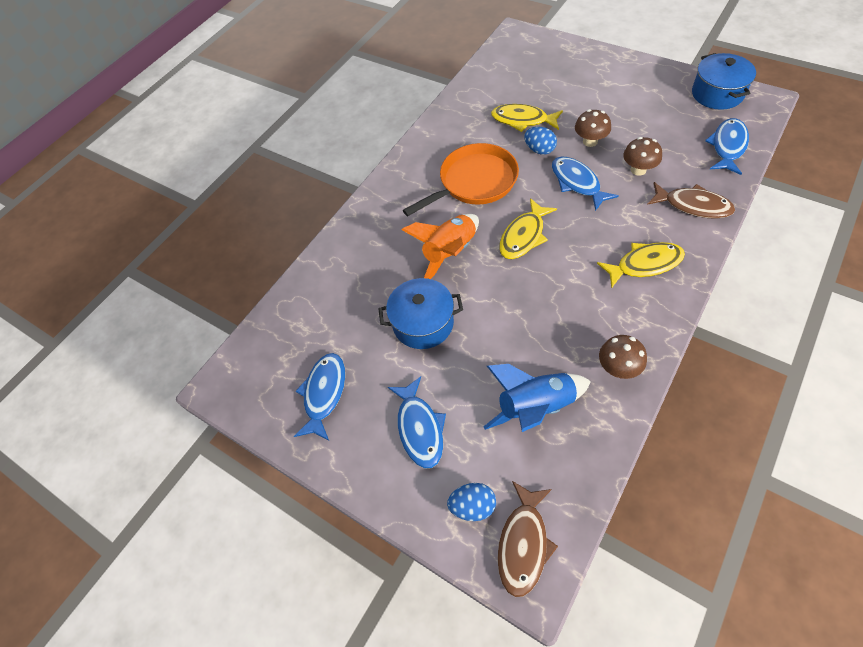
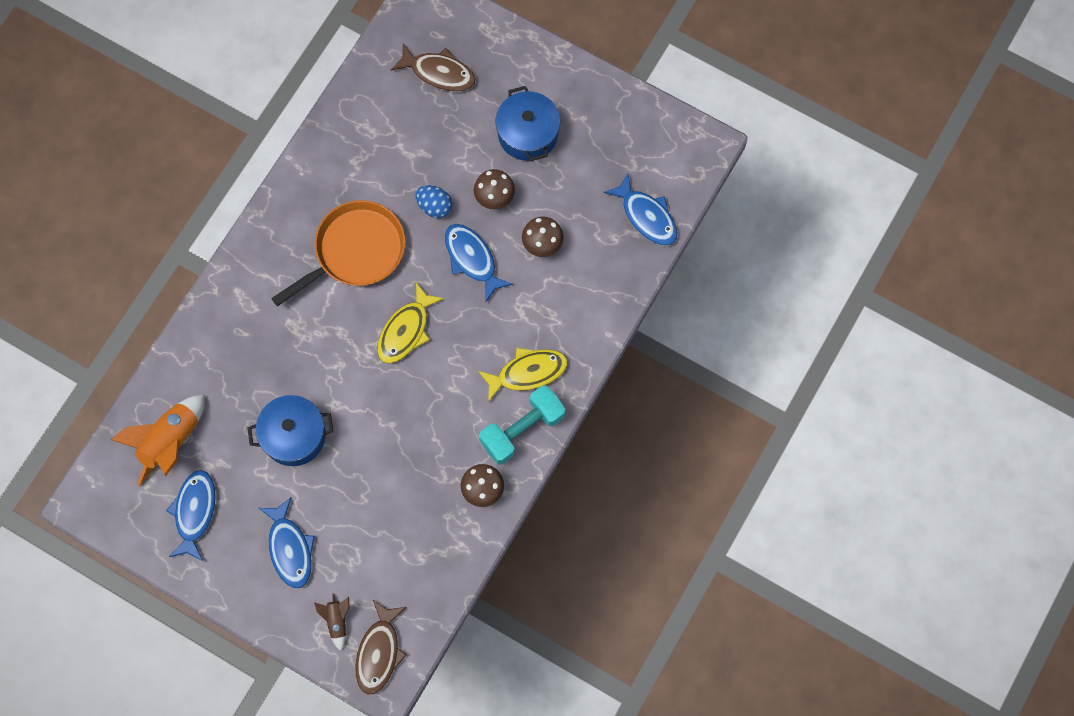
camera: 10 degrees left, 15 degrees up
orange rocket [402,214,479,279] -> orange rocket moved to [111,395,205,486]
blue egg [447,483,496,521] -> brown rocket [314,594,350,651]
blue rocket [483,364,591,432] -> none
yellow fish [491,104,563,132] -> none
brown fish [647,182,735,219] -> brown fish moved to [391,43,476,92]
blue pot [692,53,756,110] -> blue pot moved to [495,86,560,161]
blue fish [705,118,749,175] -> blue fish turned 120 degrees clockwise [604,173,677,245]
none -> turquoise dumbbell [479,386,566,465]

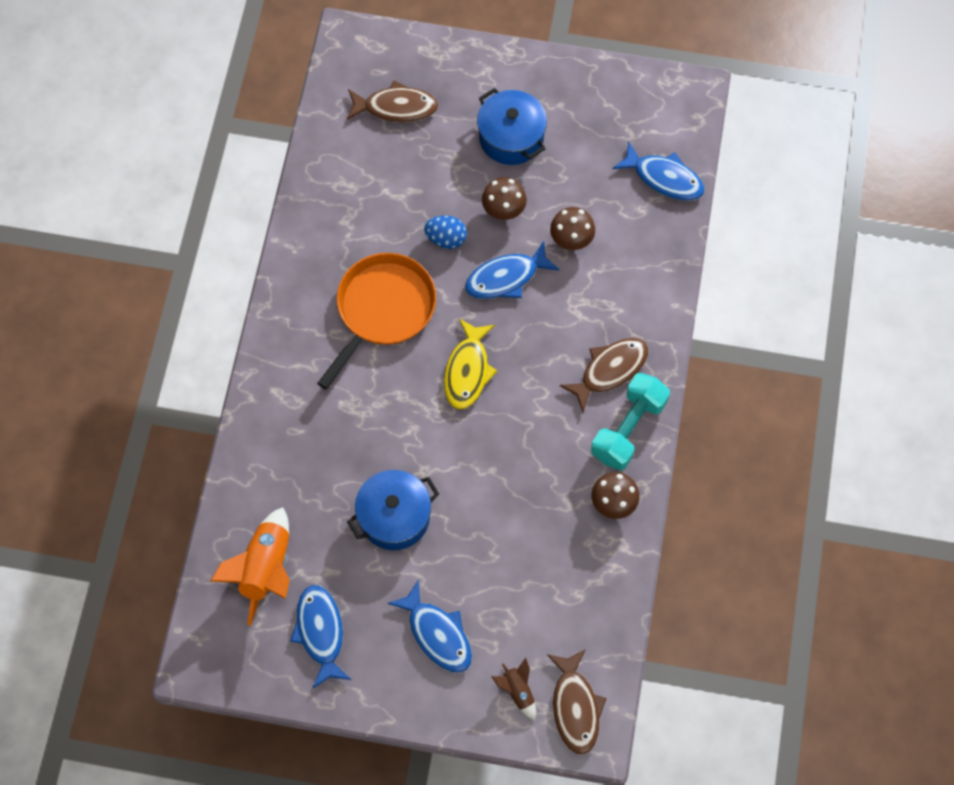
camera: 20 degrees left, 5 degrees down
blue fish [444,224,513,302] -> blue fish turned 60 degrees counterclockwise [465,241,560,299]
yellow fish [478,348,568,402] -> brown fish [559,338,648,412]

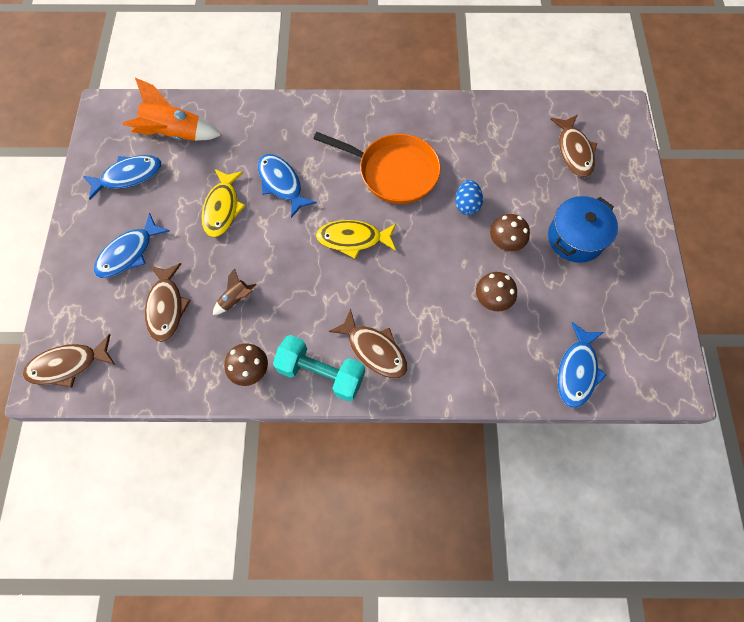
camera: 80 degrees right, 0 degrees up
blue pot [347,470,439,550] -> yellow fish [201,169,245,237]
blue fish [465,241,560,299] -> blue fish moved to [258,154,317,218]
brown rocket [491,658,536,720] -> brown rocket moved to [213,268,256,315]
none -> brown fish [145,263,191,342]

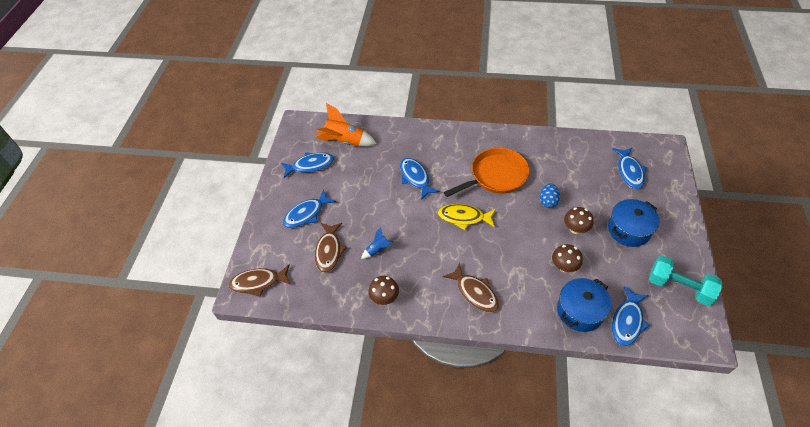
camera: 10 degrees right, 15 degrees down
yellow fish [201,169,245,237] -> none
brown rocket [213,268,256,315] -> blue rocket [361,227,393,259]
turquoise dumbbell [273,335,365,401] -> turquoise dumbbell moved to [649,256,722,306]
orange pan [313,132,441,204] -> orange pan turned 60 degrees counterclockwise [444,148,529,197]
brown fish [550,114,597,177] -> blue fish [612,147,647,189]
none -> blue pot [557,278,612,332]

